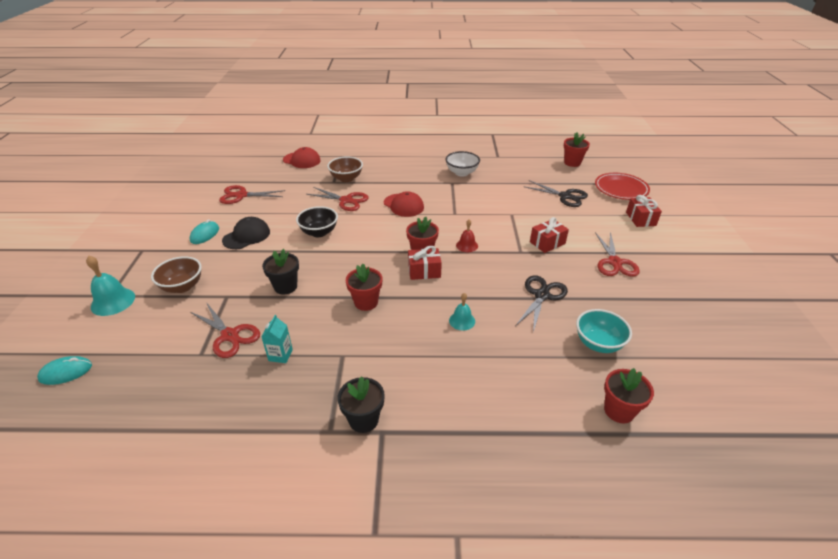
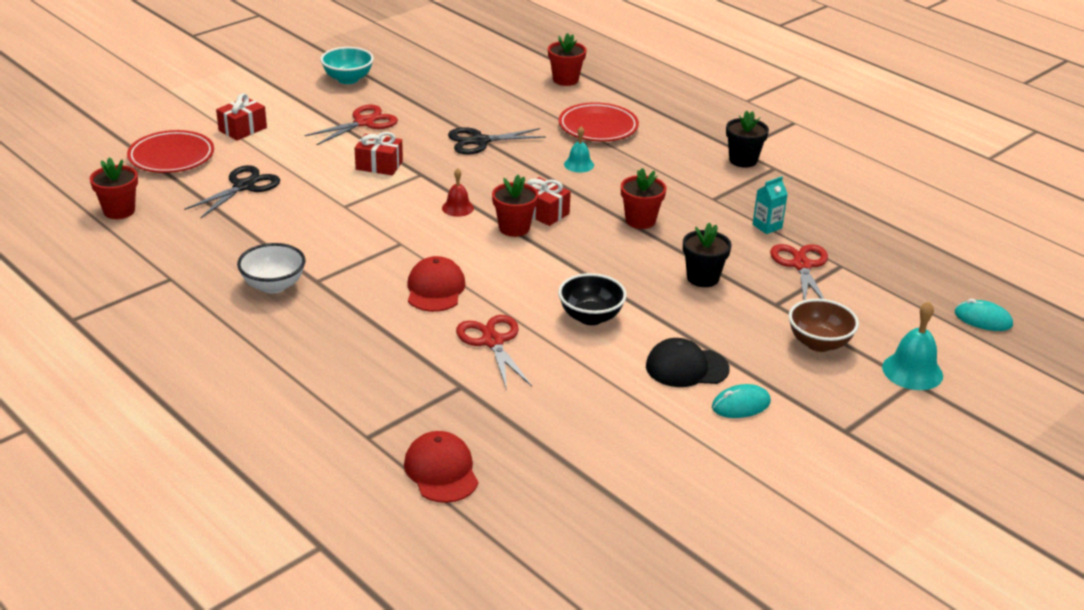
camera: 135 degrees left, 5 degrees down
red scissors [219,185,285,204] -> none
brown bowl [327,157,363,182] -> none
black scissors [523,180,588,207] -> black scissors turned 45 degrees clockwise [184,165,280,218]
turquoise bowl [576,309,632,353] -> turquoise bowl moved to [320,47,374,84]
none -> red plate [559,102,639,142]

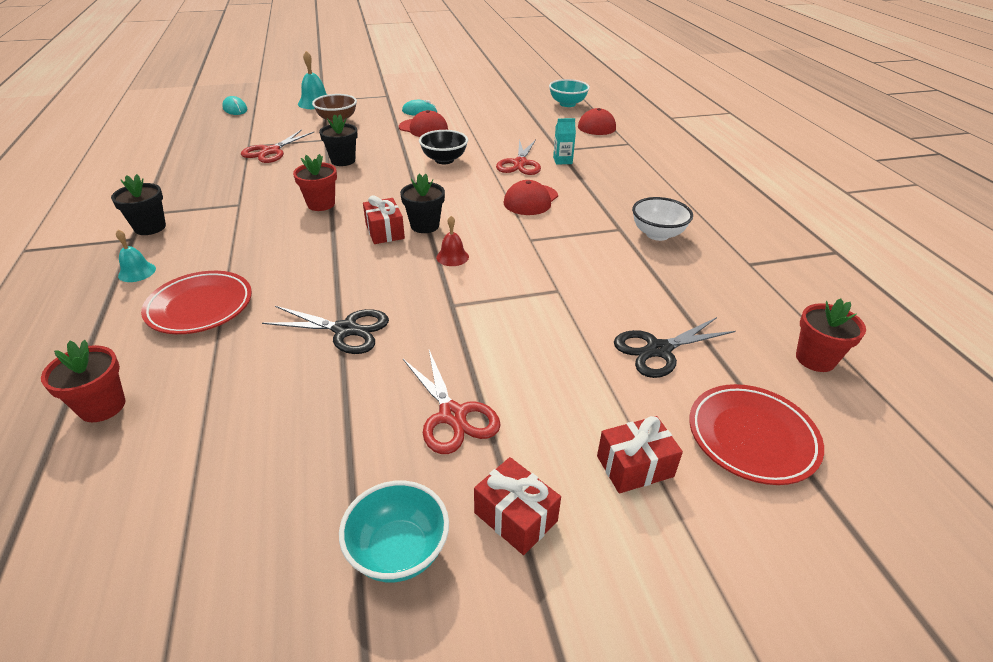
camera: 150 degrees left, 5 degrees up
red scissors [304,105,398,145] -> red scissors turned 105 degrees counterclockwise [403,350,501,454]
red gift [355,132,403,176] -> red gift moved to [474,457,561,555]
red flower pot [492,175,538,237] -> black flower pot [400,174,445,233]
turquoise bell [564,127,594,173] -> turquoise bell moved to [116,230,156,282]
black cap [646,338,730,387] -> red cap [399,110,448,137]
turquoise carton [752,176,788,234] -> turquoise carton moved to [553,118,576,165]
none -> turquoise bowl [549,79,590,107]

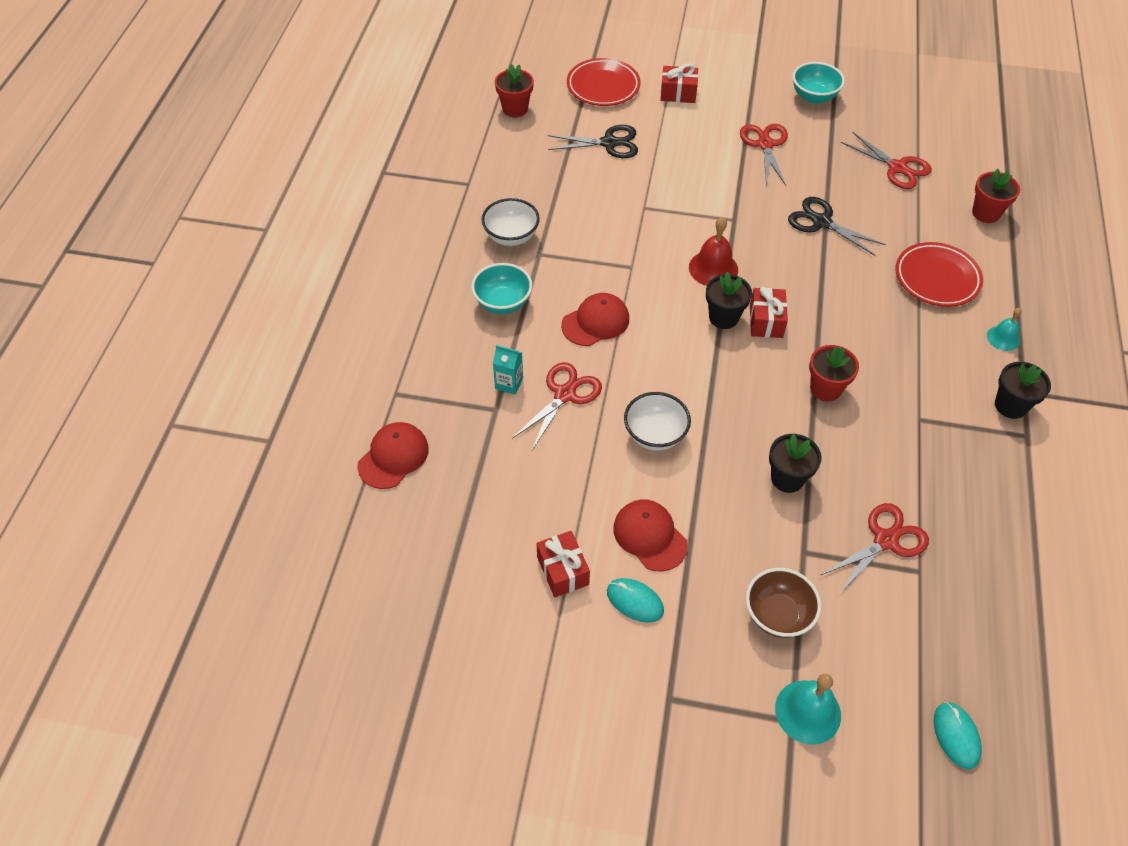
camera: 155 degrees left, 15 degrees up
black bowl [419,130,468,164] -> white bowl [624,392,691,451]
red bell [436,216,469,266] -> red bell [689,217,738,286], size x1.61
red gift [474,457,561,555] -> red gift moved to [537,531,590,597]
turquoise bowl [549,79,590,107] -> turquoise bowl moved to [471,263,532,314]
none -> red scissors [841,132,932,189]

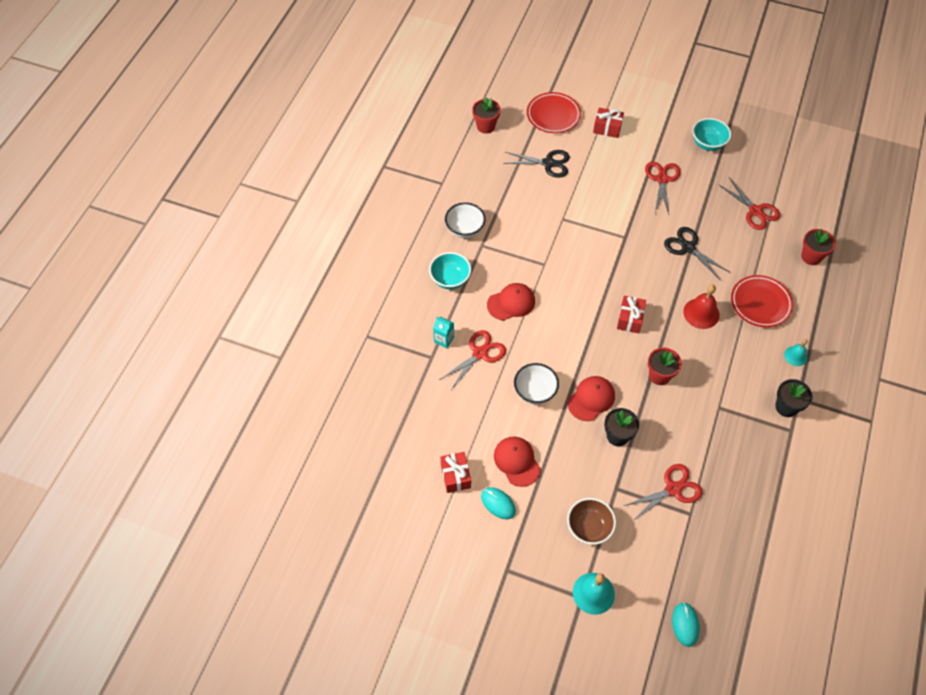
camera: 10 degrees right, 5 degrees up
red cap [357,422,429,489] -> red cap moved to [568,376,615,421]
red bell [689,217,738,286] -> red bell moved to [683,284,720,329]
black flower pot [706,272,752,329] -> none

